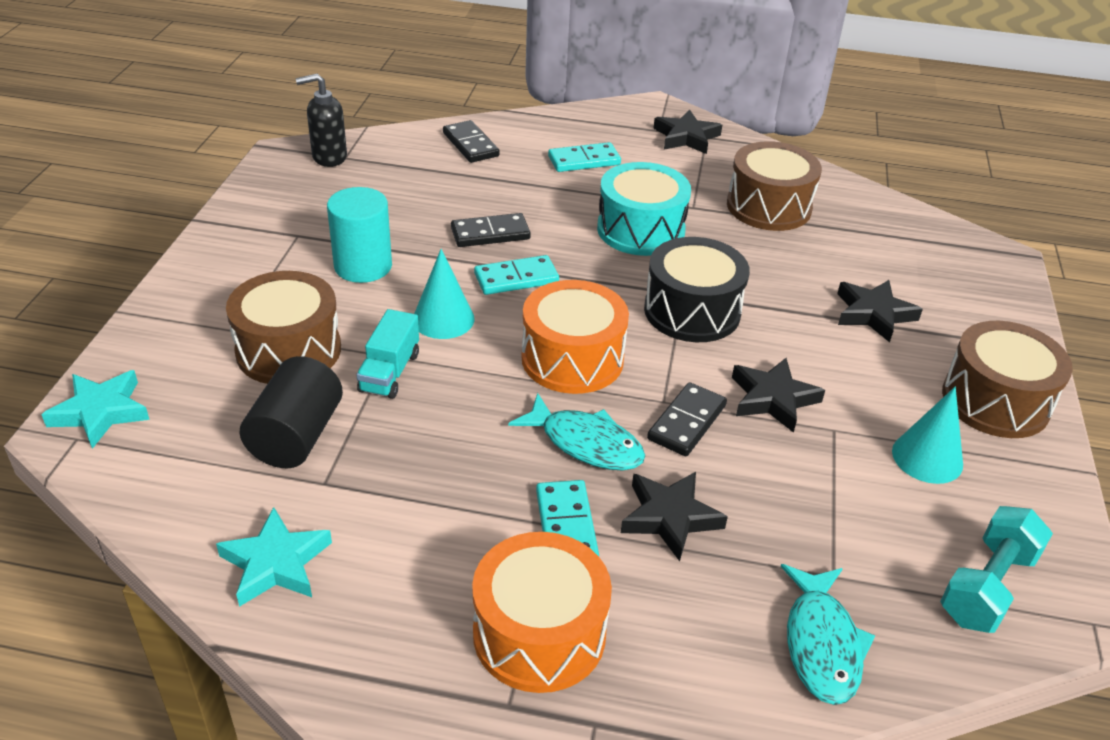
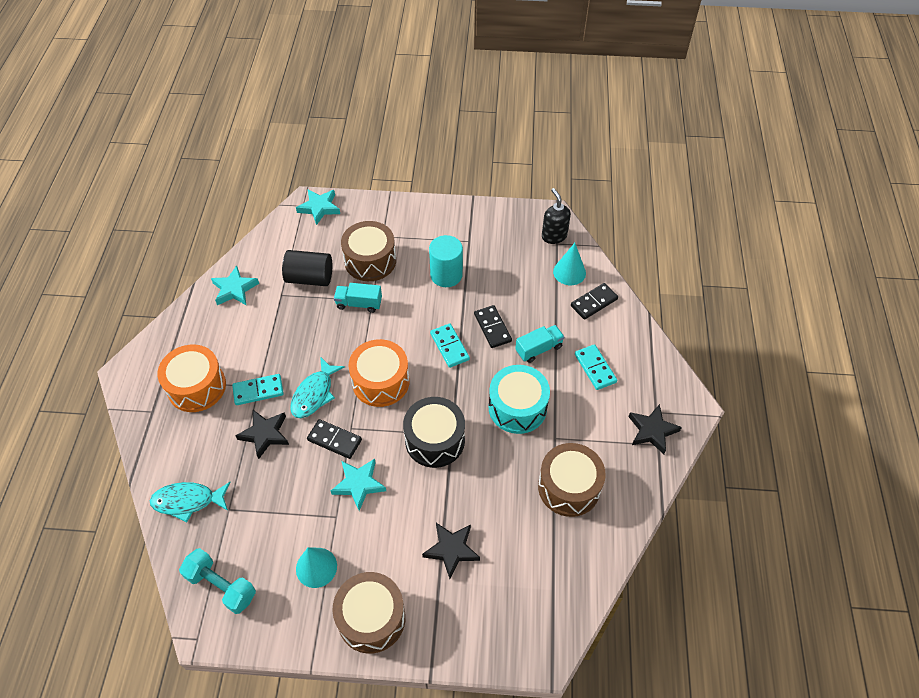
camera: 85 degrees right, 15 degrees up
turquoise cone [414,249,475,339] -> turquoise cone moved to [553,243,586,285]
black star [732,358,825,433] -> turquoise star [331,459,386,511]
none -> turquoise truck [515,325,564,363]

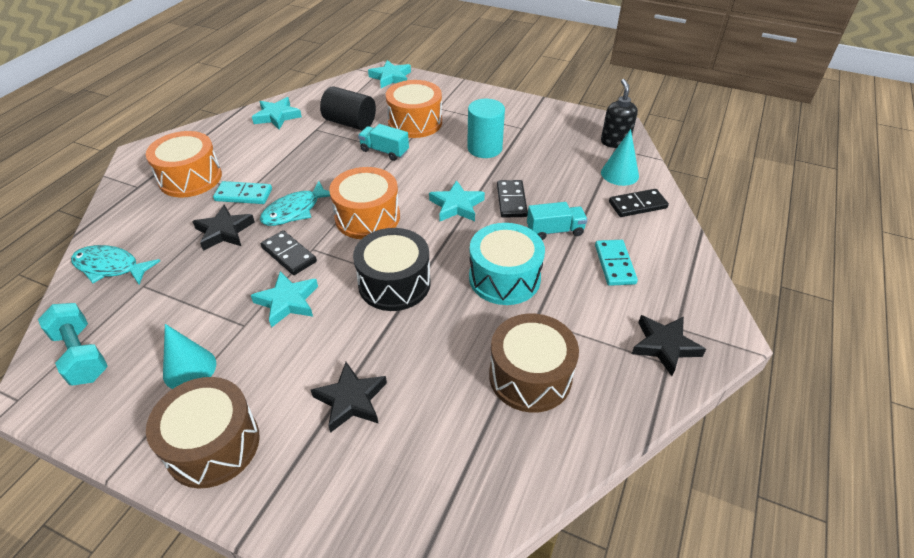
camera: 20 degrees right, 10 degrees down
brown drum [341,221,396,281] -> orange drum [386,80,442,138]
turquoise domino [430,323,470,368] -> turquoise star [429,180,485,221]

